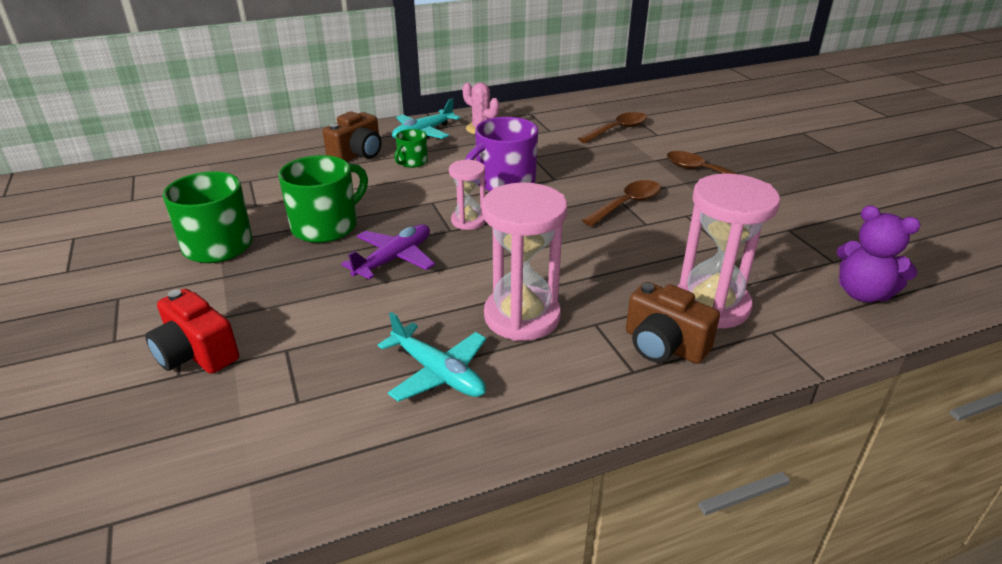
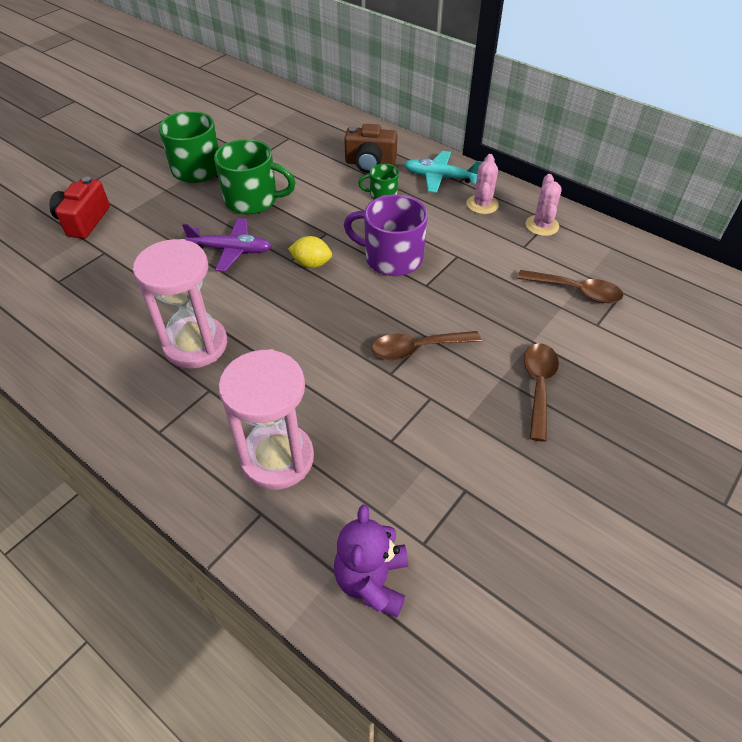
camera: 60 degrees right, 15 degrees up
turquoise plane [378,312,486,402] -> none
pink hourglass [449,160,486,230] -> yellow lemon [288,236,332,268]
brown spoon [582,180,661,226] -> brown spoon turned 150 degrees clockwise [372,331,481,360]
brown camera [626,282,720,364] -> none
none -> pink cactus [526,174,562,236]

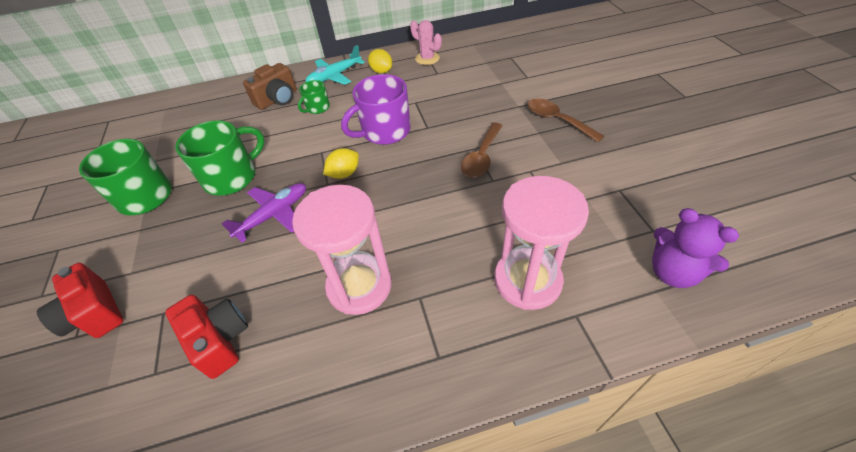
camera: 50 degrees left, 0 degrees up
pink cactus [467,154,499,214] -> yellow lemon [368,49,392,73]
brown spoon [517,270,623,303] -> none
none -> red camera [165,295,248,379]

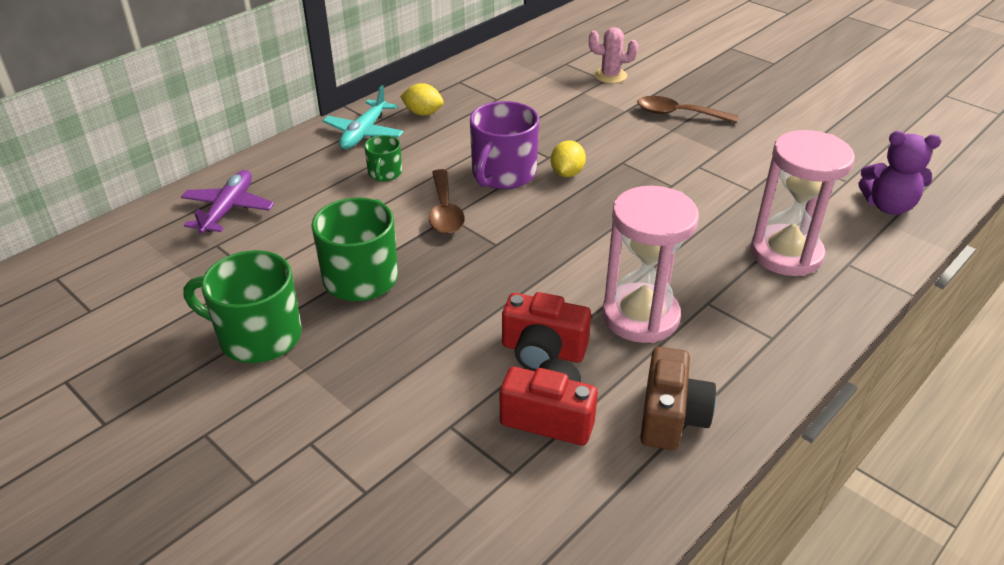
camera: 35 degrees left, 10 degrees down
red camera [37,263,123,338] -> red camera moved to [502,292,591,371]
purple plane [221,183,306,243] -> purple plane moved to [181,170,274,234]
brown camera [243,63,297,110] -> brown camera moved to [640,347,716,450]
yellow lemon [323,148,359,179] -> yellow lemon moved to [551,140,586,177]
pink cactus [410,20,442,65] -> pink cactus moved to [589,27,638,83]
brown spoon [461,122,503,178] -> brown spoon moved to [429,169,465,234]

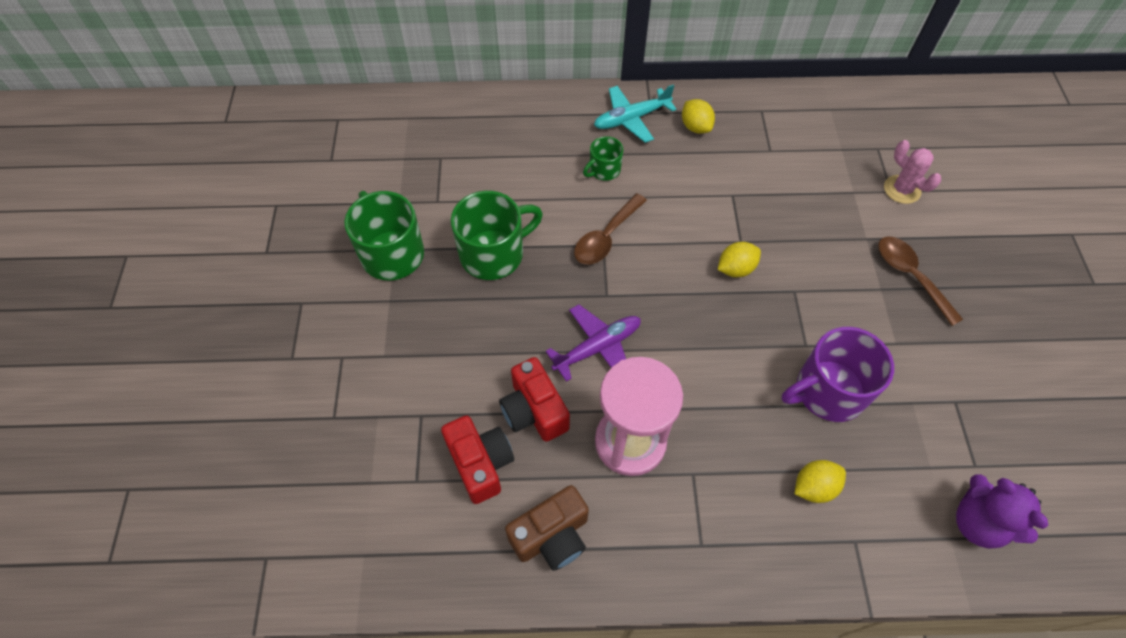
camera: 45 degrees right, 20 degrees up
purple plane [181,170,274,234] -> purple plane moved to [546,304,641,382]
purple mug [470,101,539,189] -> purple mug moved to [782,327,894,422]
pink hourglass [750,130,855,276] -> yellow lemon [794,460,846,503]

